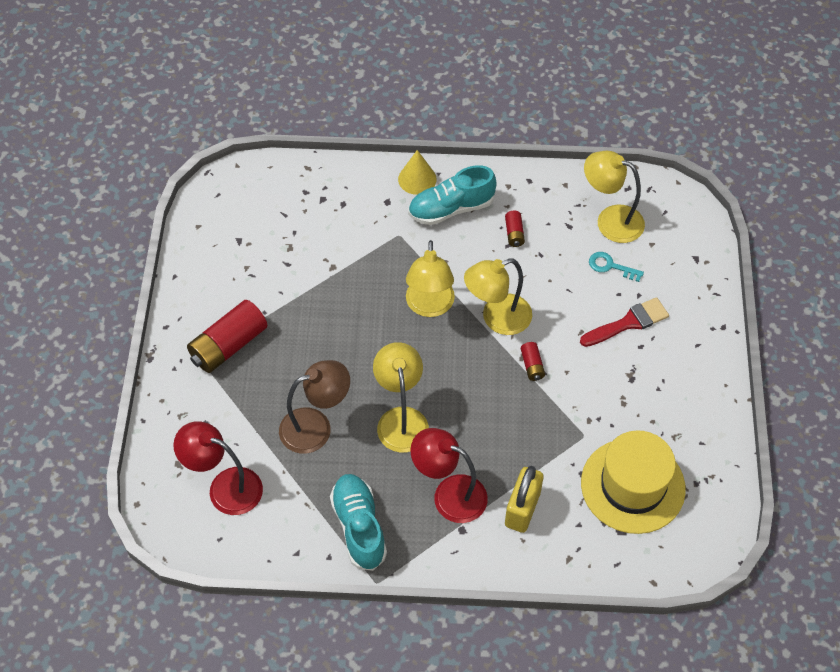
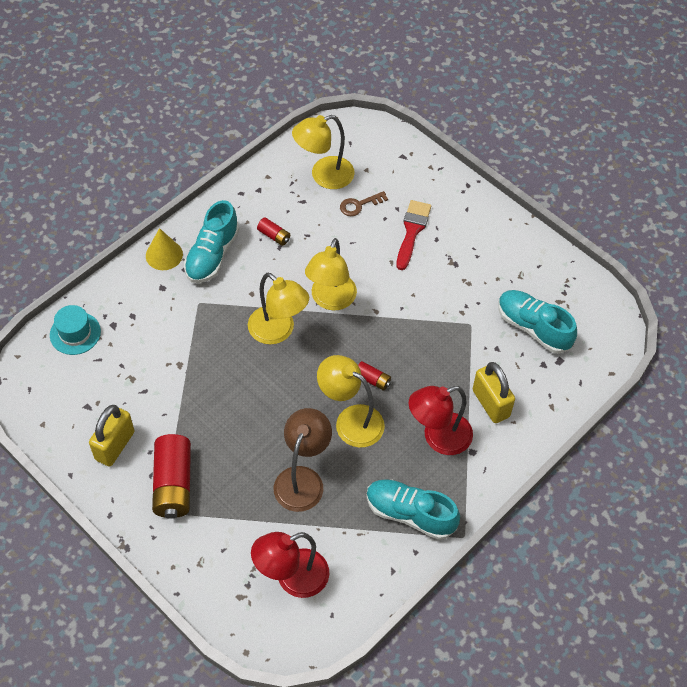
camera: 50 degrees left, 0 degrees up
red battery [521,342,545,381] -> red battery moved to [358,361,391,391]
yellow hat [581,430,686,534] -> turquoise shoe [498,290,577,354]
turquoise key [589,252,644,282] -> brown key [340,191,388,216]
none -> turquoise hat [50,305,101,355]
none -> yellow padlock [89,405,134,467]

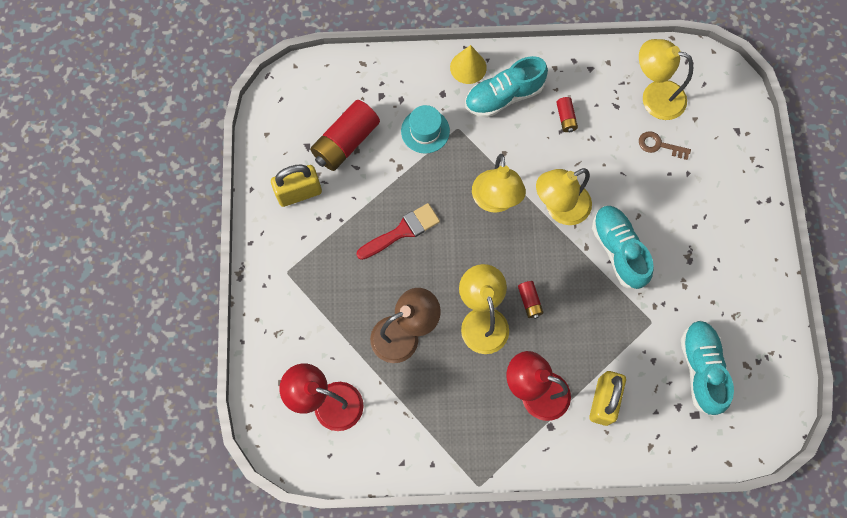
camera: 45 degrees right, 15 degrees up
turquoise hat [50,305,101,355] -> turquoise hat moved to [401,105,450,154]
red battery [152,434,191,519] -> red battery moved to [310,100,380,171]
turquoise shoe [366,479,460,540] -> turquoise shoe moved to [592,206,654,289]
red brush [397,200,431,270] -> red brush moved to [356,203,440,260]

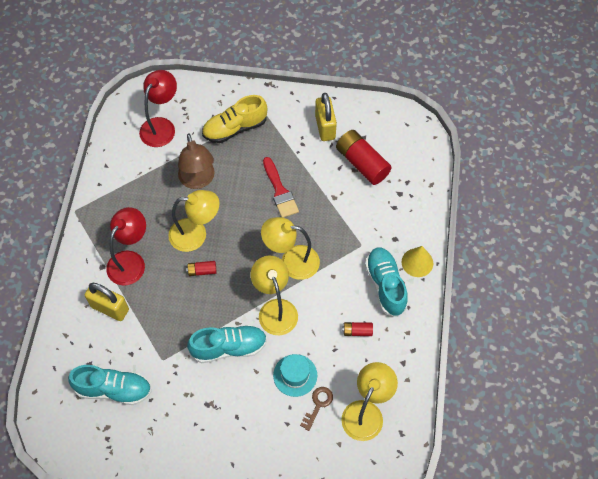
camera: 100 degrees right, 10 degrees down
turquoise hat [401,105,450,154] -> turquoise hat moved to [273,354,317,397]
none -> yellow shoe [202,95,267,143]

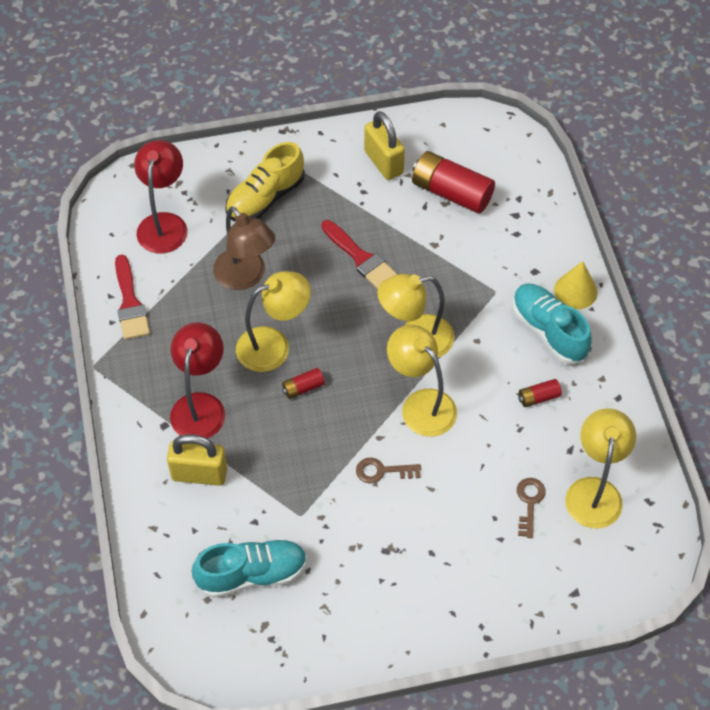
camera: 20 degrees left, 5 degrees down
turquoise shoe [187,325,267,363] -> brown key [356,458,421,483]
turquoise hat [273,354,317,397] -> none
none -> red brush [115,255,150,340]

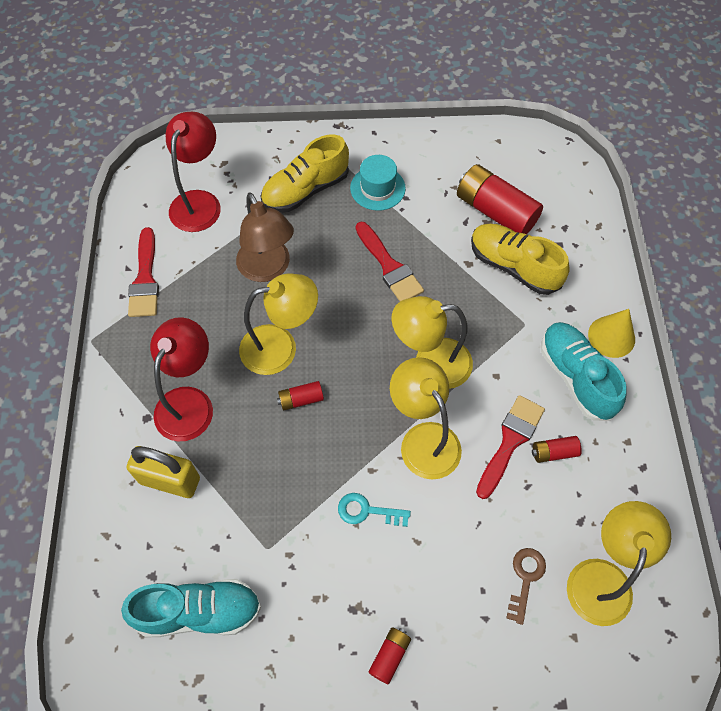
camera: 10 degrees right, 5 degrees up
brown key [356,458,421,483] -> turquoise key [338,493,411,527]
yellow padlock [364,111,405,180] -> none
none -> turquoise hat [350,155,406,211]
none -> red battery [368,628,411,685]
none -> yellow shoe [471,224,570,295]
none -> red brush [476,395,545,499]

